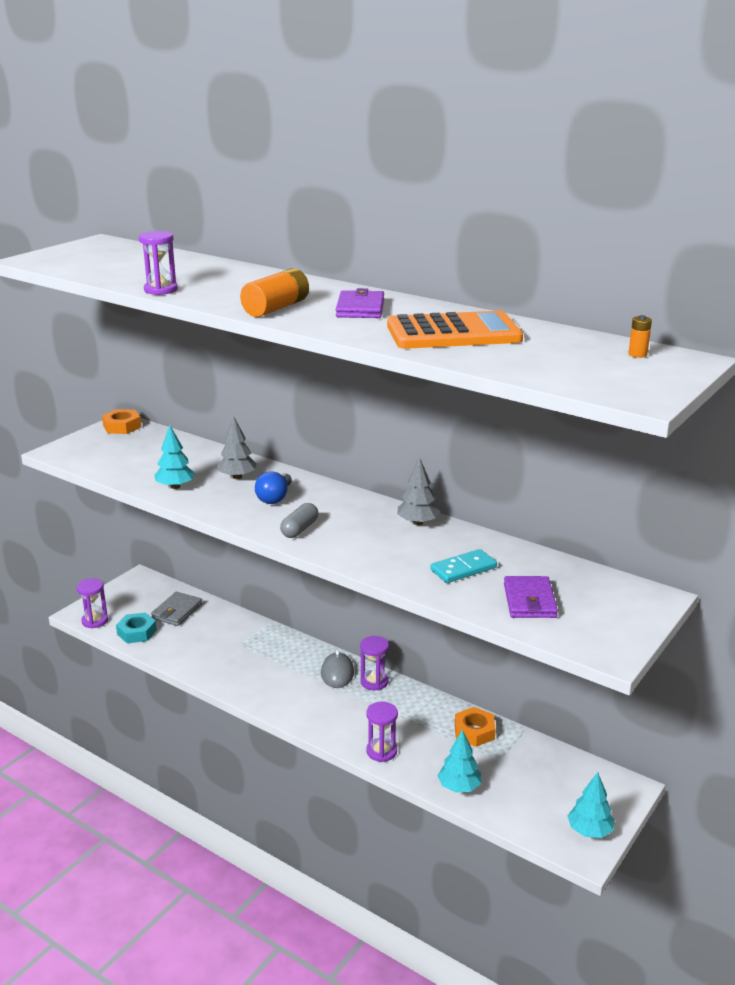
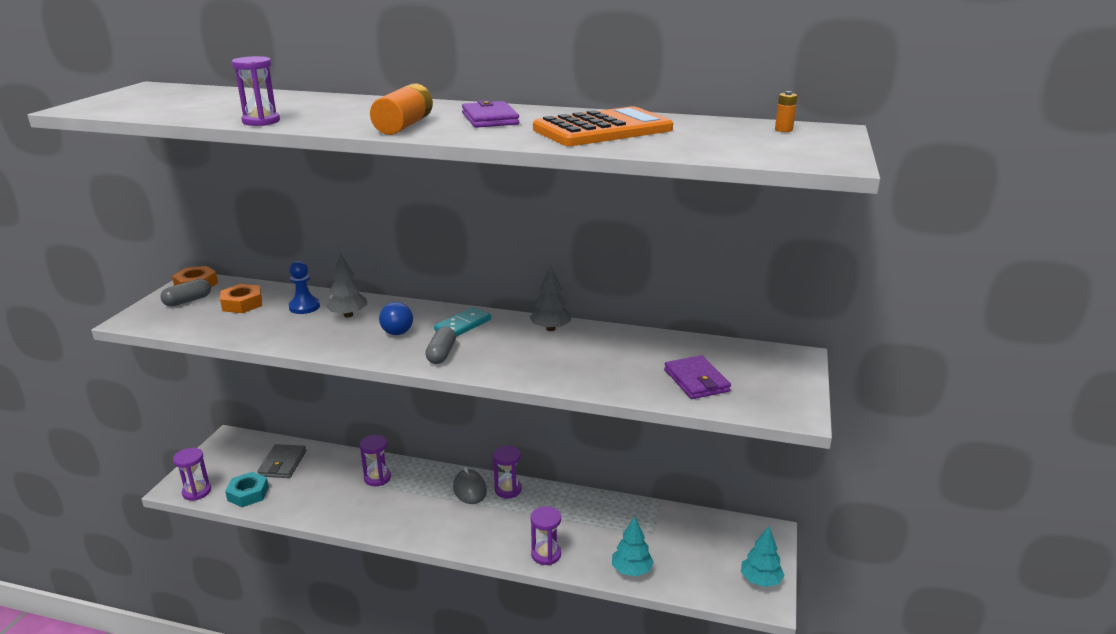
camera: 20 degrees left, 0 degrees up
turquoise tree [154,425,195,489] -> none
turquoise domino [430,549,497,583] -> turquoise domino moved to [434,307,491,337]
orange nut [455,707,496,747] -> orange nut moved to [220,284,262,313]
none -> grey capsule [160,279,211,307]
none -> blue pawn [289,261,320,314]
none -> purple hourglass [359,435,391,486]

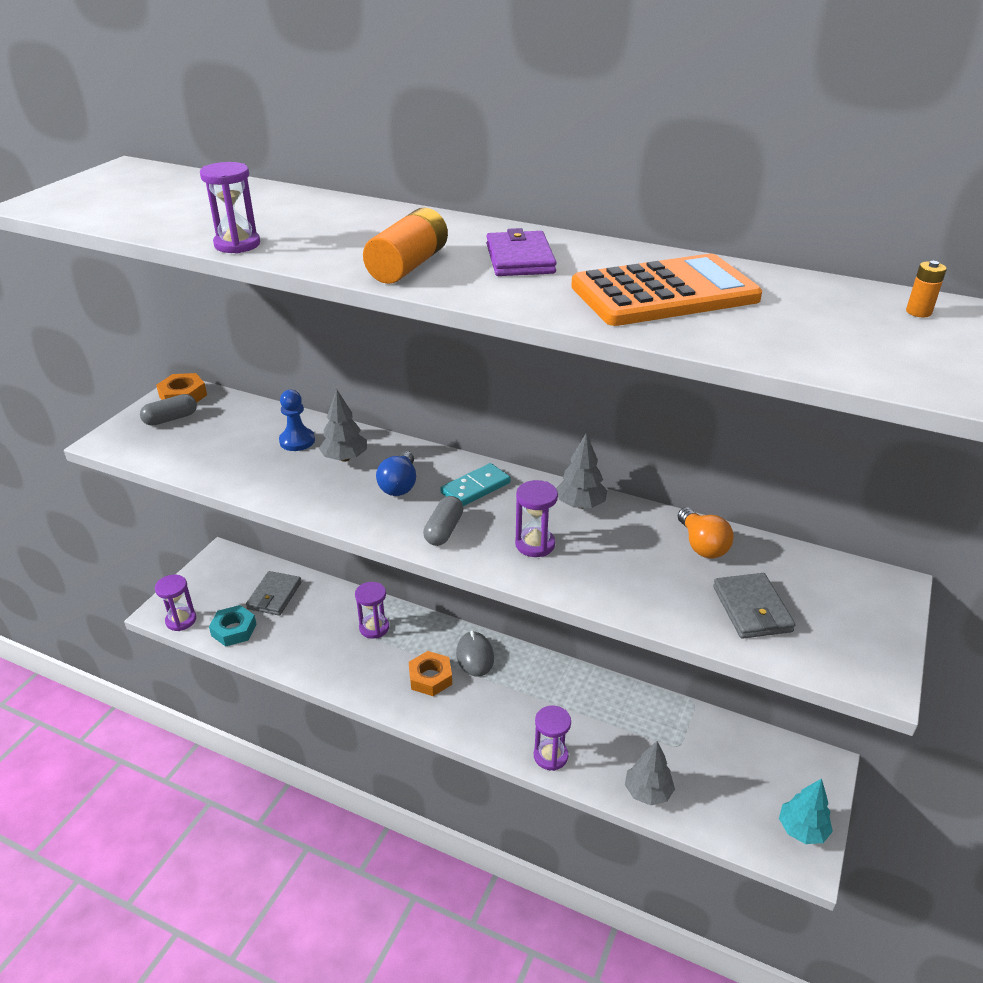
camera: 10 degrees right, 10 degrees up
orange nut [220,284,262,313] -> orange nut moved to [409,651,452,696]
purple hourglass [493,446,522,498] -> purple hourglass moved to [515,480,558,557]
turquoise tree [612,516,654,577] -> grey tree [625,741,675,805]
purple wallet [664,355,731,399] -> grey wallet [713,573,795,639]
none -> orange light bulb [678,507,734,559]

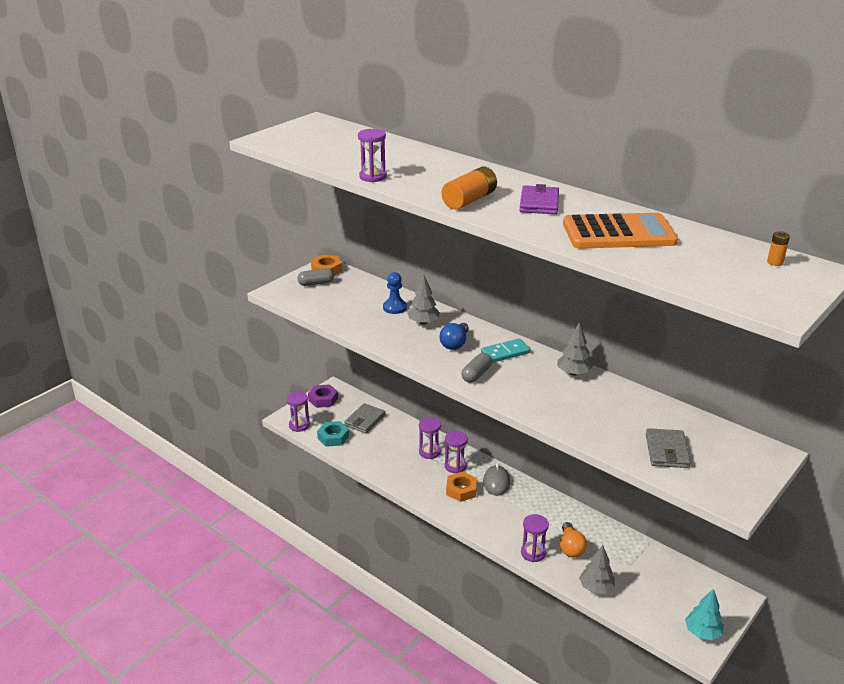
camera: 15 degrees right, 5 degrees down
purple hourglass [515,480,558,557] -> purple hourglass moved to [445,431,468,473]
orange light bulb [678,507,734,559] -> orange light bulb moved to [560,522,587,558]
none -> purple nut [308,384,338,408]

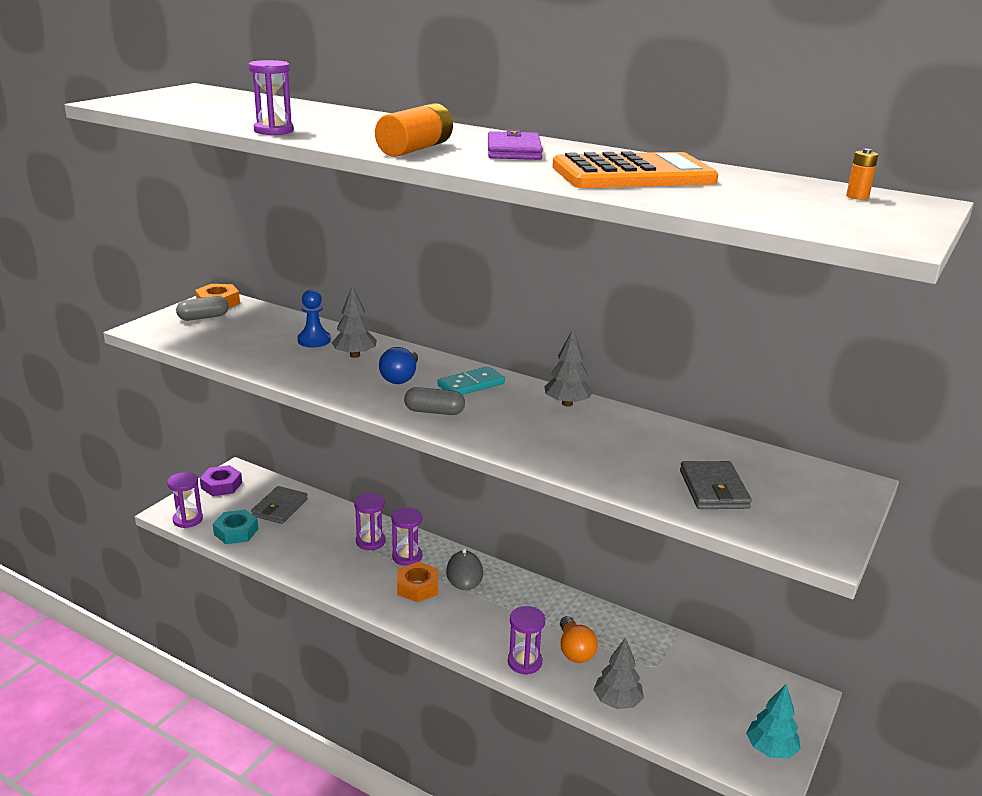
camera: 10 degrees left, 5 degrees down
grey capsule [462,353,492,383] -> grey capsule turned 75 degrees clockwise [404,387,465,415]

